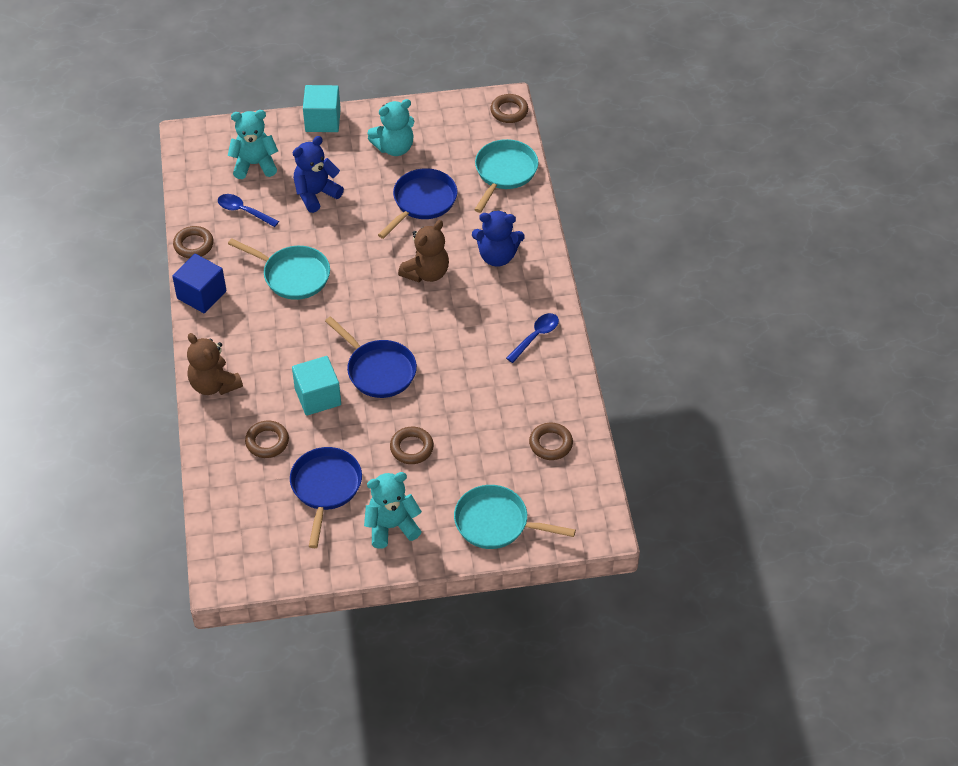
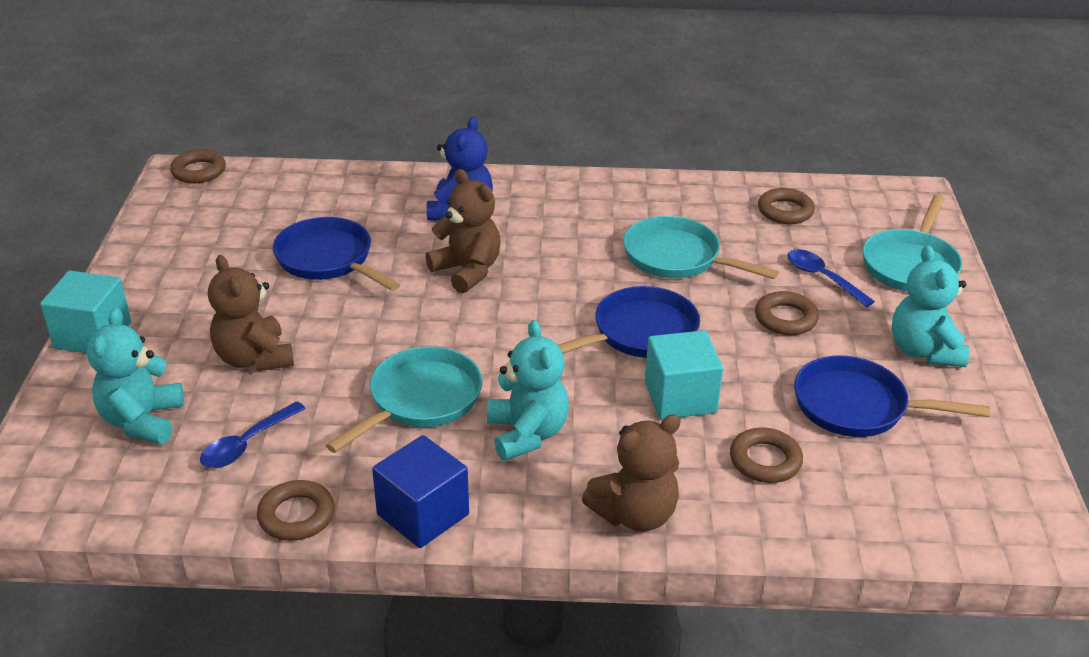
camera: 80 degrees left, 15 degrees down
blue teddy bear [293,136,344,213] -> brown teddy bear [208,255,294,371]
turquoise teddy bear [367,99,414,156] -> turquoise teddy bear moved to [487,320,569,461]
turquoise pan [474,139,538,213] -> turquoise pan moved to [623,216,779,279]
blue spoon [506,313,559,363] -> blue spoon moved to [787,249,875,307]

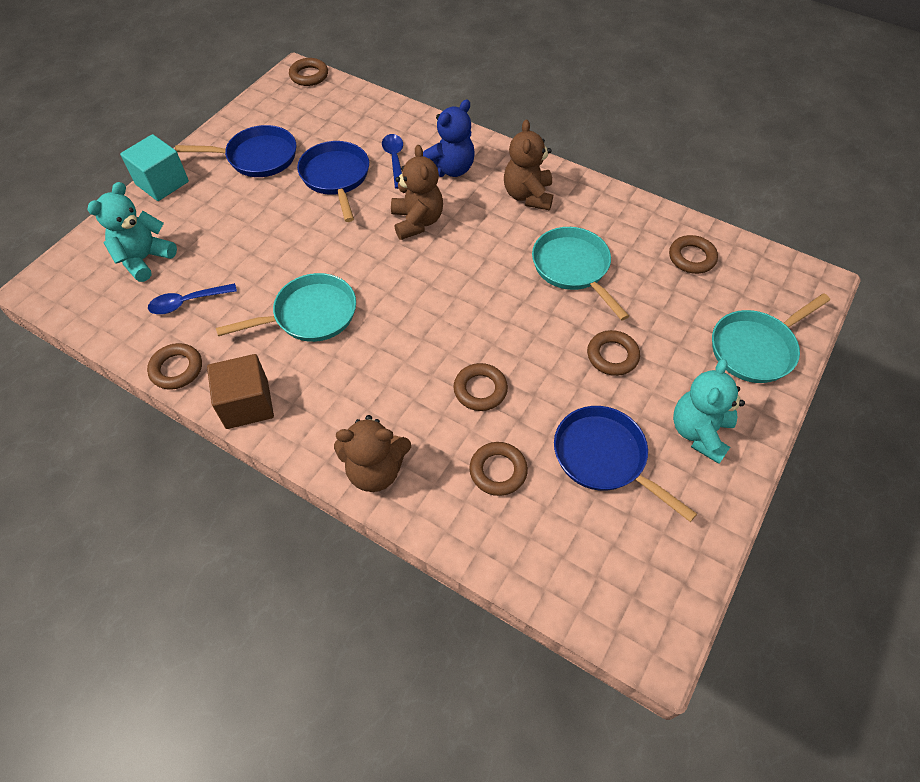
camera: 30 degrees right, 20 degrees up
brown teddy bear [208,255,294,371] -> brown teddy bear moved to [504,120,553,211]
blue cube [372,435,469,548] -> brown cube [207,354,274,429]
turquoise teddy bear [487,320,569,461] -> none
blue pan [558,286,700,358] -> blue pan moved to [175,125,296,177]
turquoise cube [645,330,723,419] -> brown ring [453,363,508,411]
blue spoon [787,249,875,307] -> blue spoon moved to [382,134,403,189]

